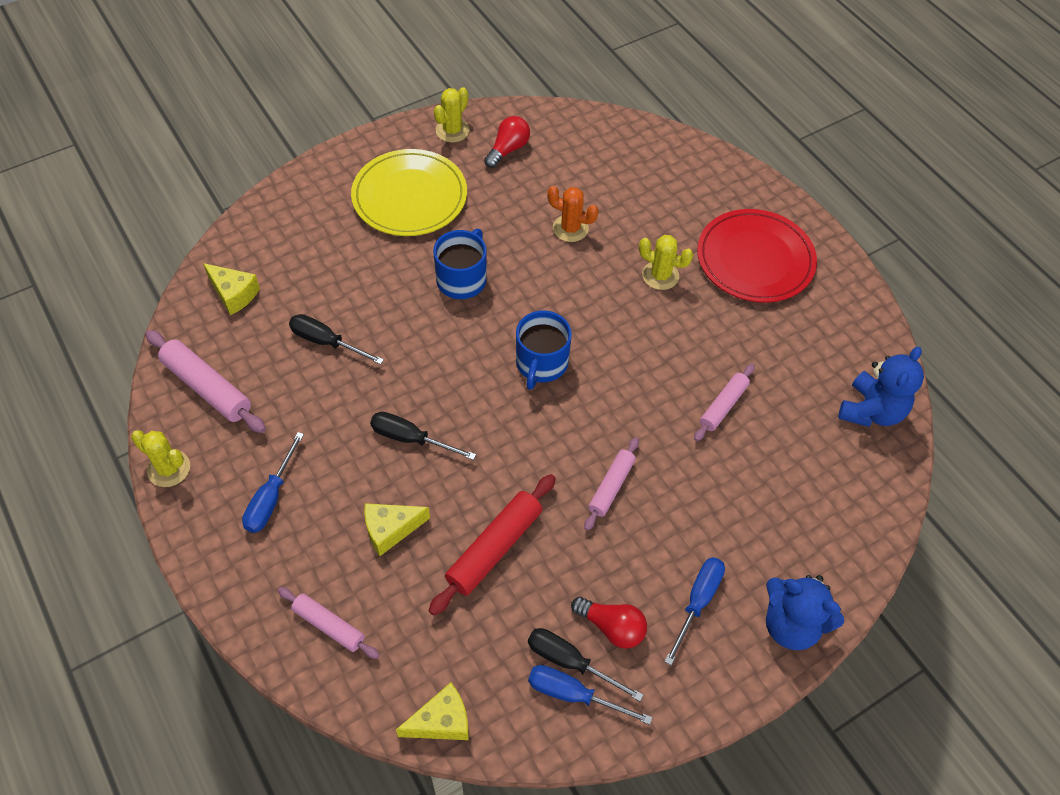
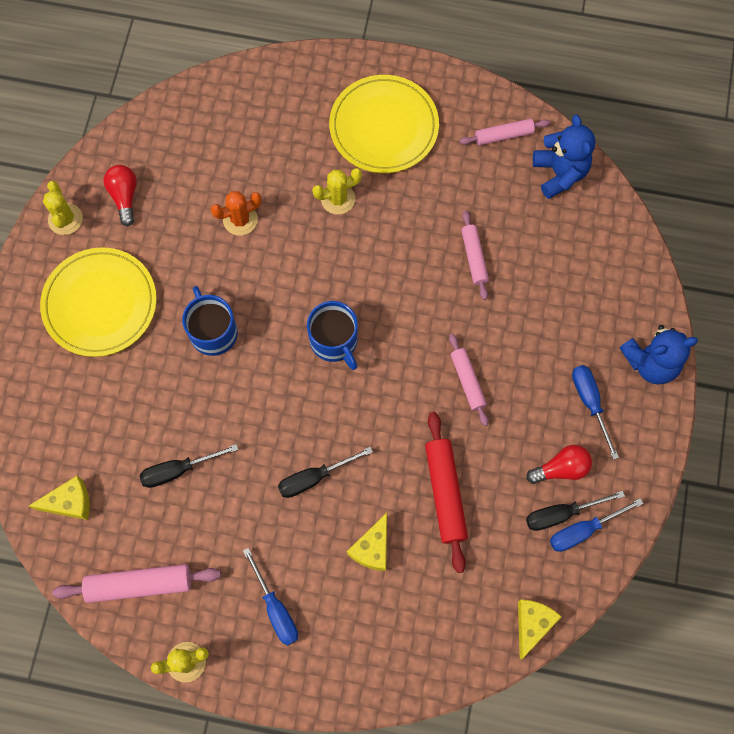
camera: 45 degrees left, 15 degrees up
pink rolling pin [278,587,379,659] -> pink rolling pin moved to [460,119,550,146]
red plate [697,209,817,303] -> yellow plate [329,75,439,173]

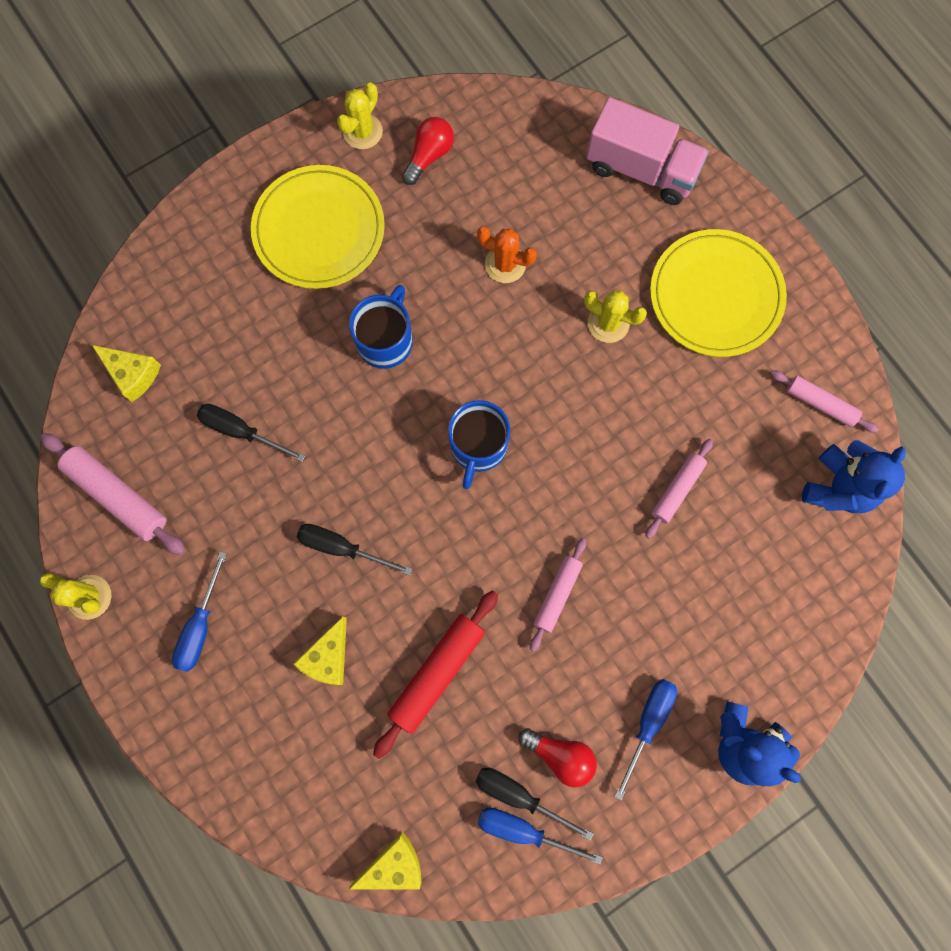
camera: 45 degrees right, 5 degrees up
yellow cheese [347,513,387,571] -> yellow cheese turned 45 degrees counterclockwise [293,616,347,685]
none -> pink truck [586,97,709,205]

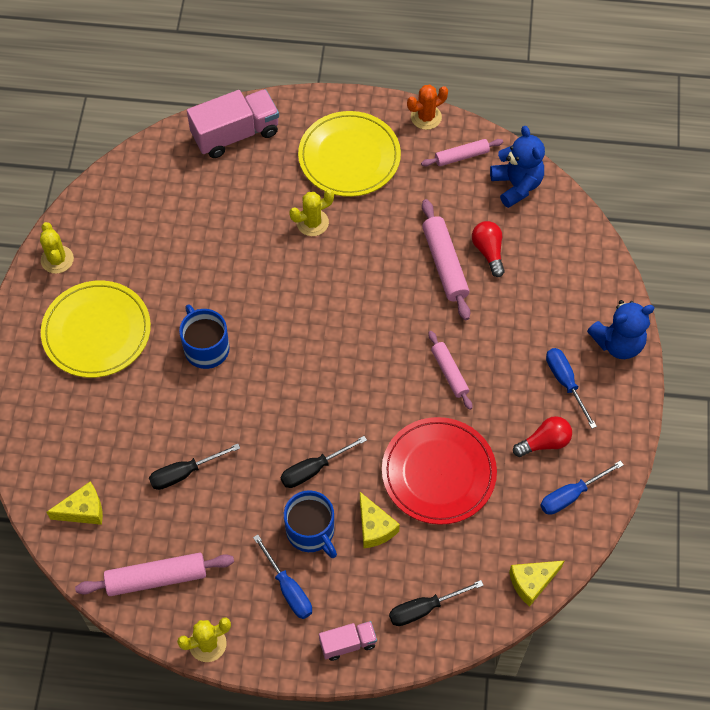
camera: 50 degrees left, 15 degrees down
yellow cheese [349,831,421,889] -> yellow cheese turned 135 degrees counterclockwise [509,561,564,607]
red rolling pin [373,590,498,759] -> red plate [382,417,497,525]
red light bulb [402,117,454,185] -> red light bulb moved to [472,221,505,277]
blue mug [448,400,510,489] -> blue mug moved to [284,490,337,558]
black screwdriver [476,768,594,841] -> black screwdriver moved to [389,580,484,626]
orange cactus [477,227,537,283] -> orange cactus moved to [407,85,448,130]
pink rolling pin [645,439,713,538] -> pink rolling pin [422,199,470,320], size x1.57
none -> pink truck [319,621,377,661]

